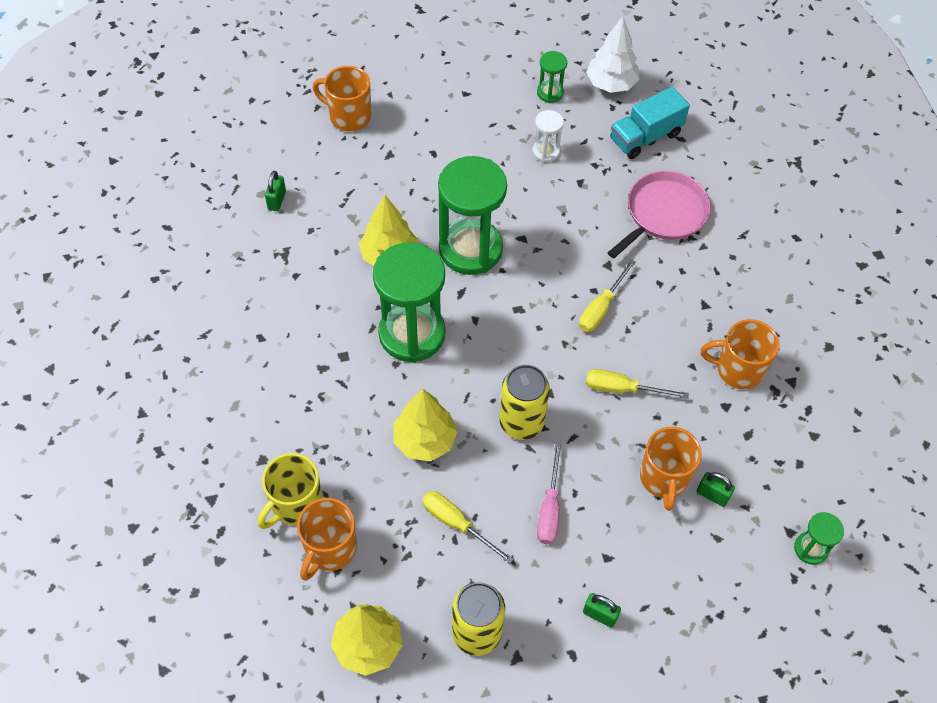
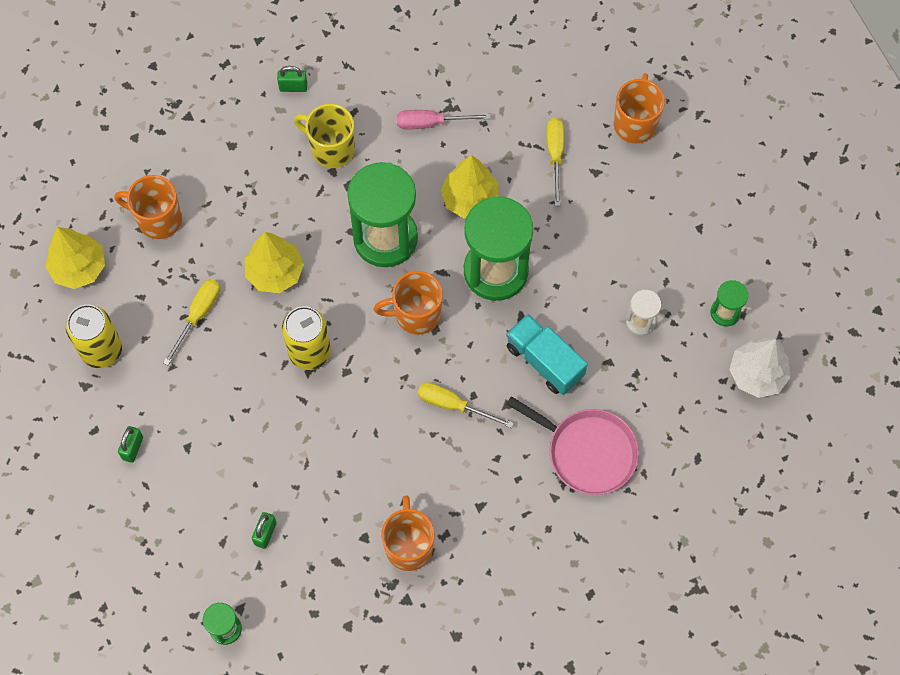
camera: 80 degrees right, 10 degrees up
yellow mug [258,453,322,529] -> yellow mug moved to [294,104,355,168]
green padlock [265,171,286,211] -> green padlock moved to [277,66,307,92]
pink screwdriver [537,443,562,544] -> pink screwdriver moved to [397,110,491,130]
yellow screwdriver [586,369,689,399] -> yellow screwdriver moved to [546,118,564,206]
turquoise truck [610,87,690,159] -> turquoise truck moved to [506,314,588,395]
orange mug [640,427,702,511] -> orange mug moved to [374,271,443,335]

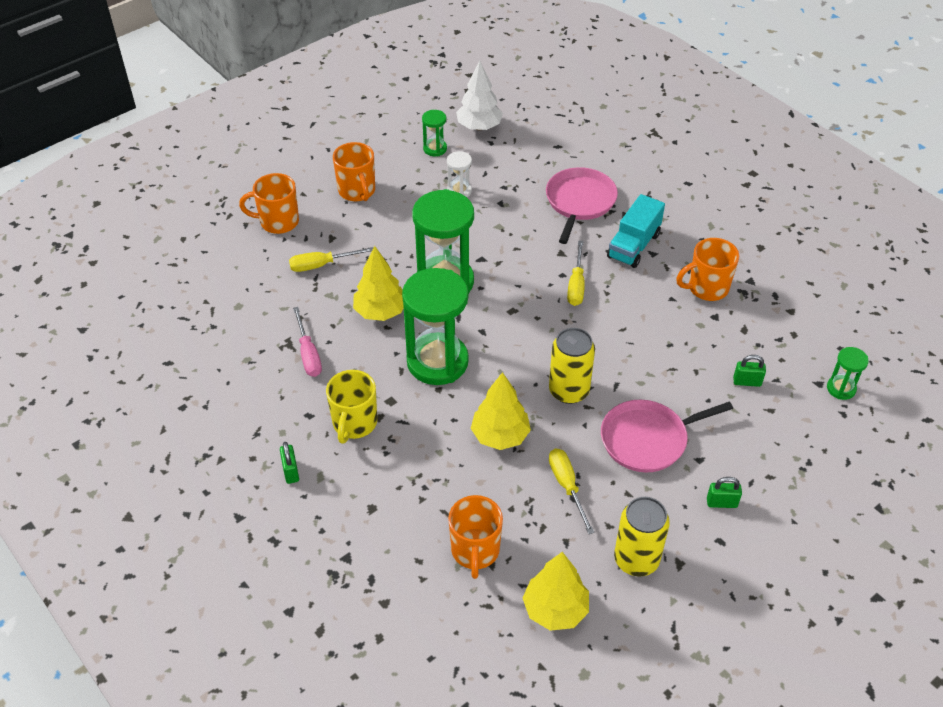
camera: 105 degrees left, 20 degrees down
yellow screwdriver [163,279,220,365] -> yellow screwdriver turned 60 degrees clockwise [549,449,594,534]
orange mug [374,271,443,335] -> orange mug moved to [333,142,375,201]
turquoise truck [506,314,588,395] -> turquoise truck moved to [607,194,665,268]
none -> pink pan [601,400,733,473]

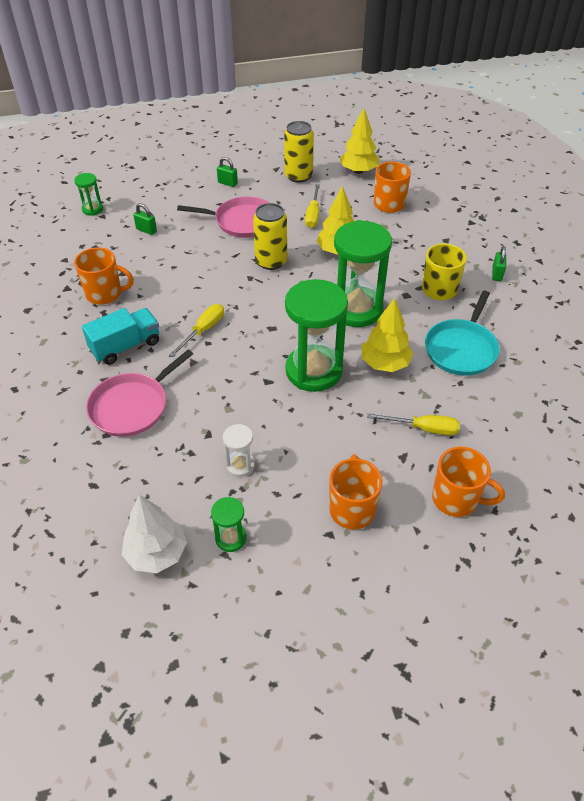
camera: 155 degrees left, 0 degrees up
pink screwdriver [293,307,322,377] -> turquoise pan [425,291,499,376]

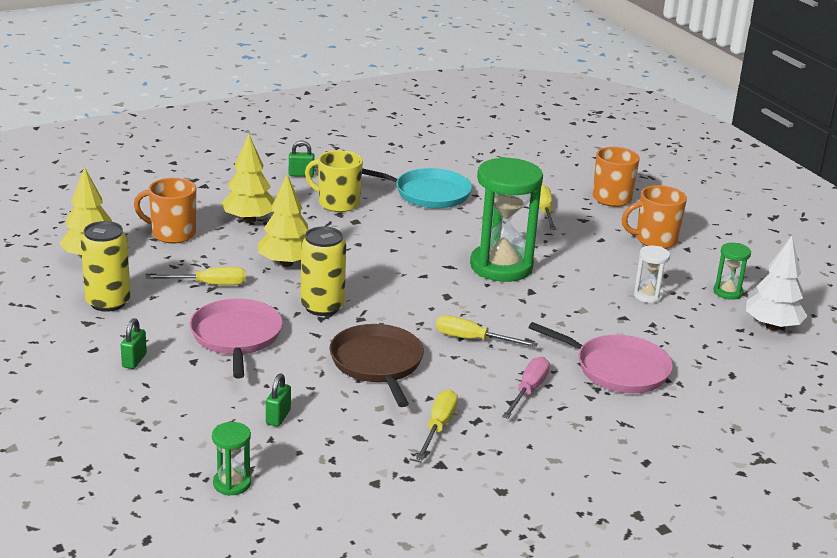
camera: 105 degrees left, 20 degrees down
orange mug [74,247,134,305] -> yellow screwdriver [416,389,458,461]
turquoise truck [82,308,159,365] -> pink screwdriver [502,357,550,419]
green hourglass [334,220,392,327] -> none
yellow tree [362,298,413,372] -> yellow tree moved to [221,134,275,223]
none -> brown pan [330,324,424,407]

